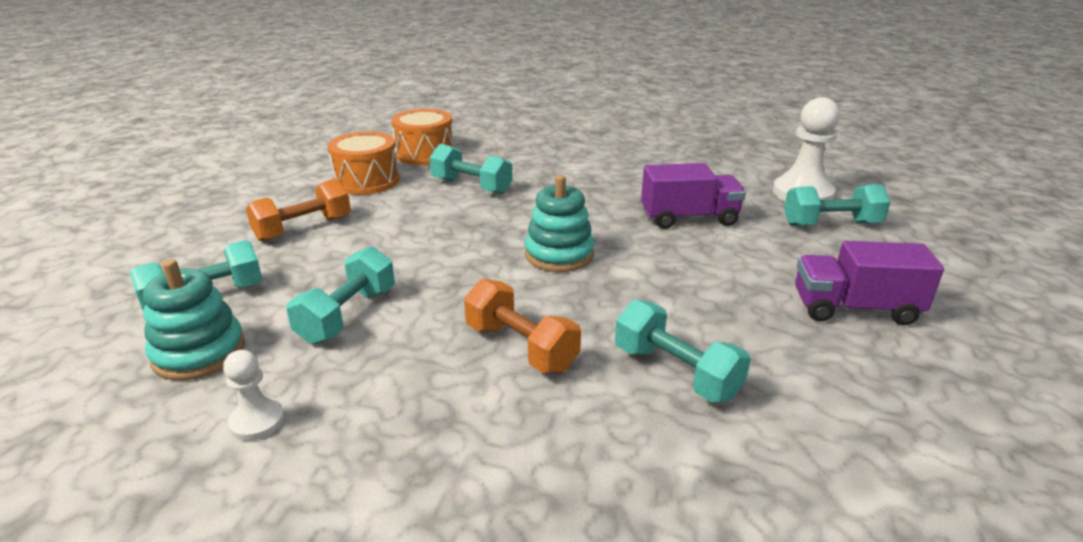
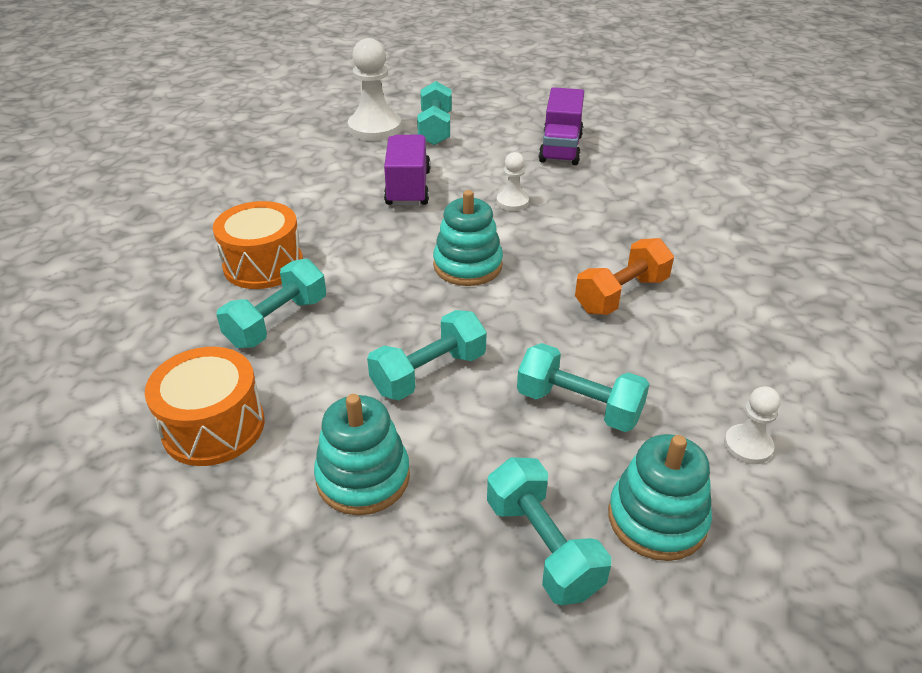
camera: 85 degrees left, 10 degrees up
orange dumbbell [246,179,351,242] -> turquoise stacking toy [314,394,410,515]
orange drum [391,109,454,165] -> orange drum moved to [213,201,303,289]
turquoise dumbbell [615,299,751,402] -> turquoise dumbbell moved to [367,310,487,400]
none -> white pawn [497,152,529,211]

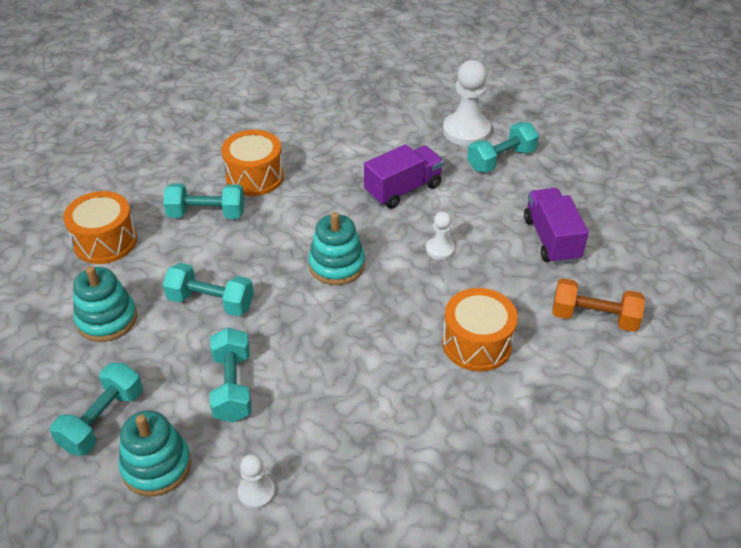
camera: 55 degrees right, 5 degrees up
purple truck [539,87,584,165] -> purple truck turned 105 degrees clockwise [524,188,589,264]
orange dumbbell [575,238,674,315] -> orange dumbbell moved to [552,278,645,332]
none -> orange drum [442,288,518,372]

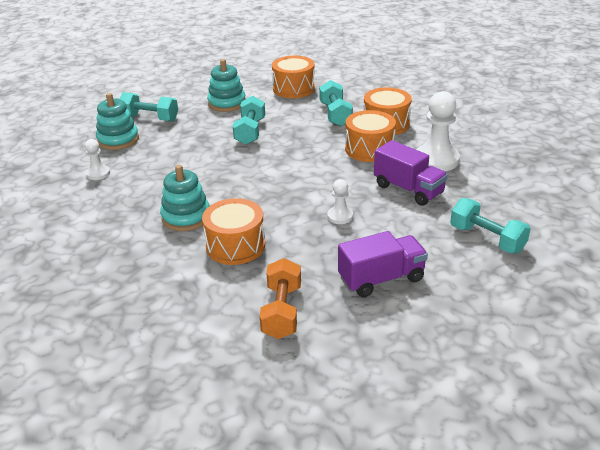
camera: 80 degrees right, 10 degrees down
turquoise dumbbell [210,328,252,422] -> none
turquoise stacking toy [308,212,365,285] -> turquoise stacking toy moved to [160,165,210,231]
white pawn [443,60,491,146] -> white pawn moved to [417,91,460,171]
none -> orange drum [345,110,396,162]

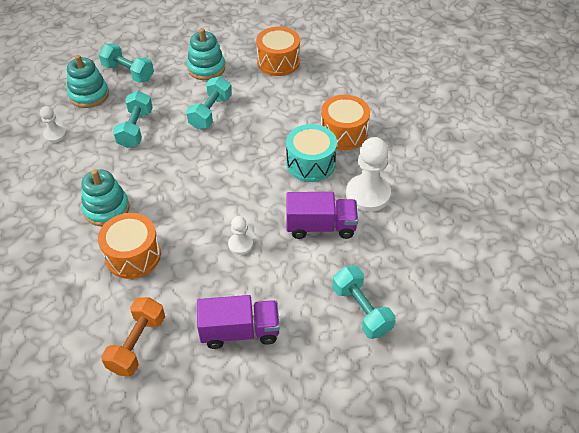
camera: 15 degrees right, 15 degrees up
turquoise dumbbell [319,80,353,126] -> turquoise dumbbell moved to [113,91,153,148]
orange drum [345,110,396,162] -> turquoise drum [286,124,337,182]
purple truck [374,140,448,206] -> purple truck turned 60 degrees counterclockwise [286,192,358,239]

